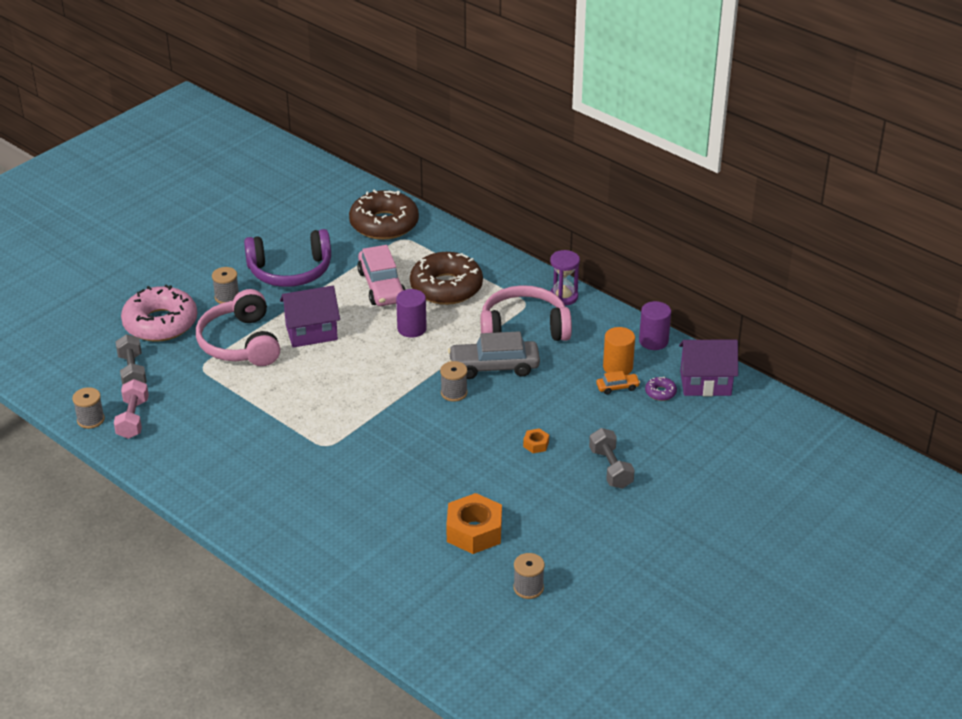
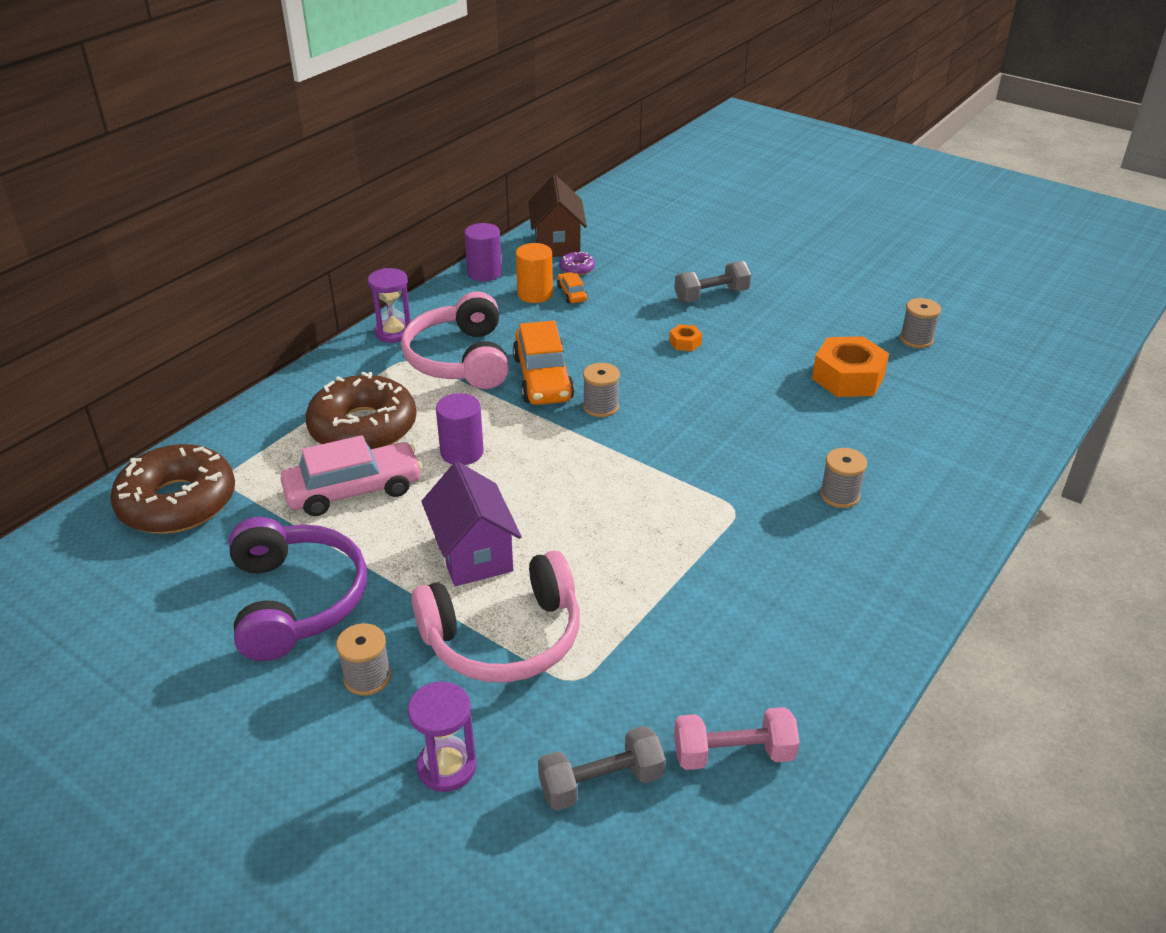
camera: 95 degrees left, 0 degrees up
grey spool [72,387,105,429] -> grey spool moved to [820,448,867,508]
pink donut [121,284,197,342] -> purple hourglass [408,682,476,792]
grey car [448,331,540,379] -> orange car [513,321,575,405]
purple house [679,340,738,396] -> brown house [528,175,587,257]

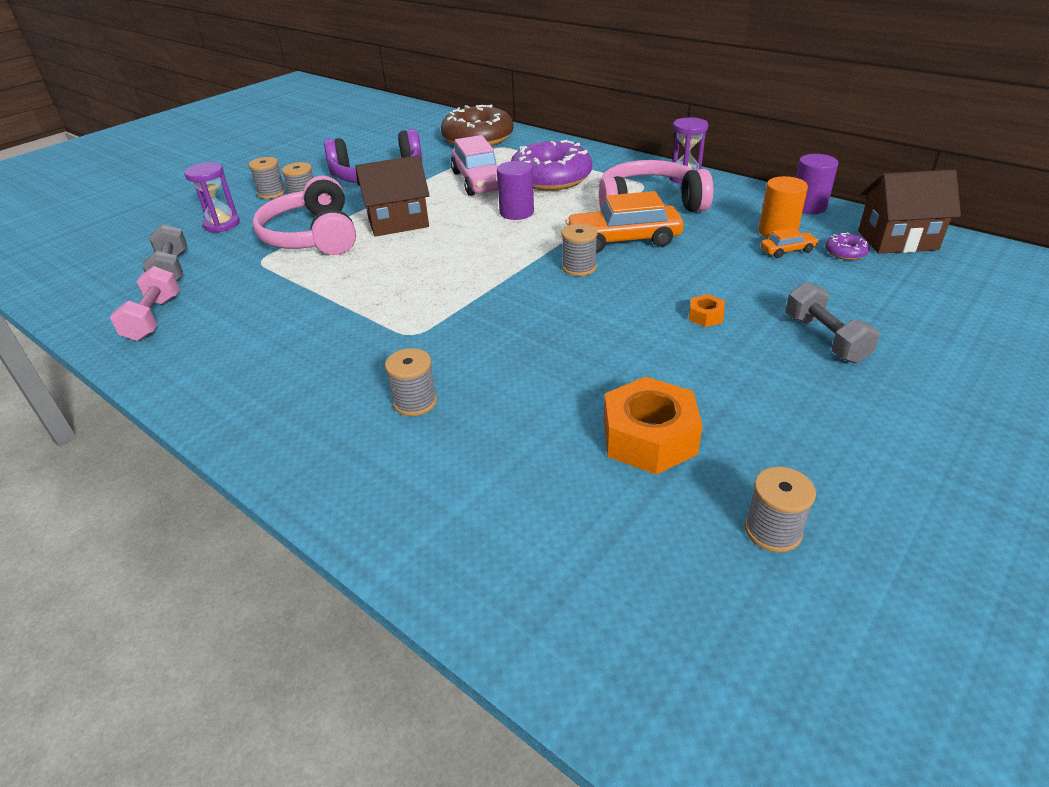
camera: 95 degrees right, 0 degrees up
brown donut [305,371,417,449] -> purple donut [511,140,592,191]
purple house [421,462,522,586] -> brown house [355,155,430,237]
none -> grey spool [248,157,286,199]

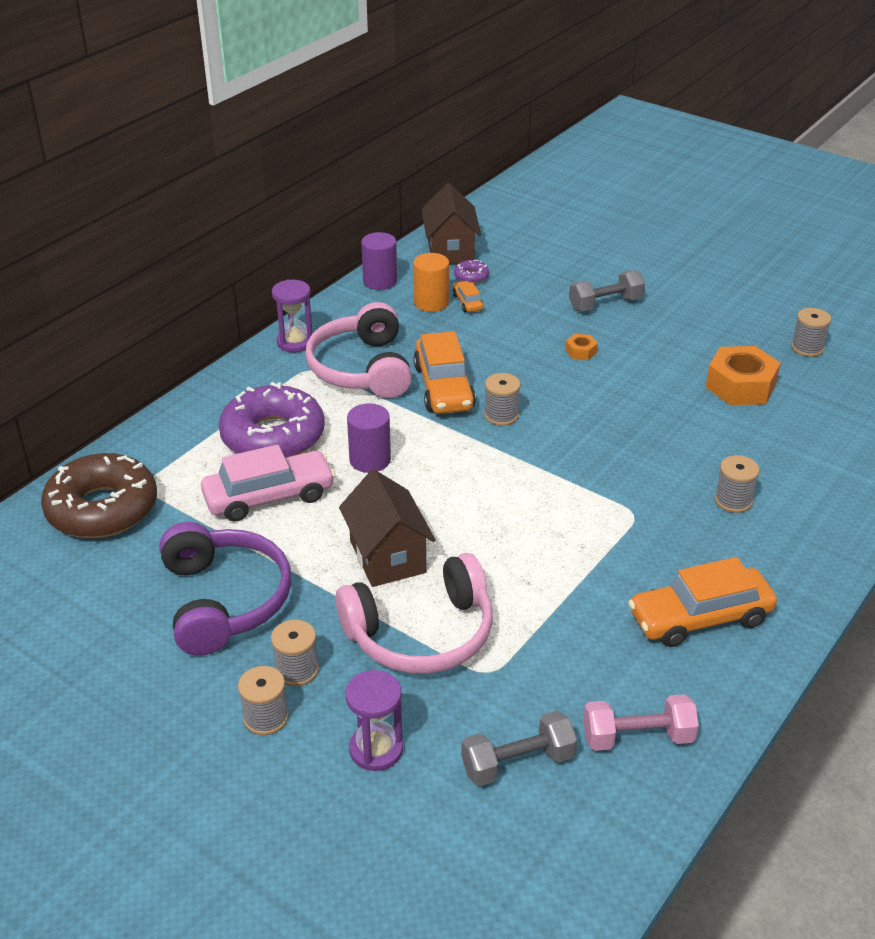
camera: 95 degrees left, 0 degrees up
none -> orange car [628,557,777,647]

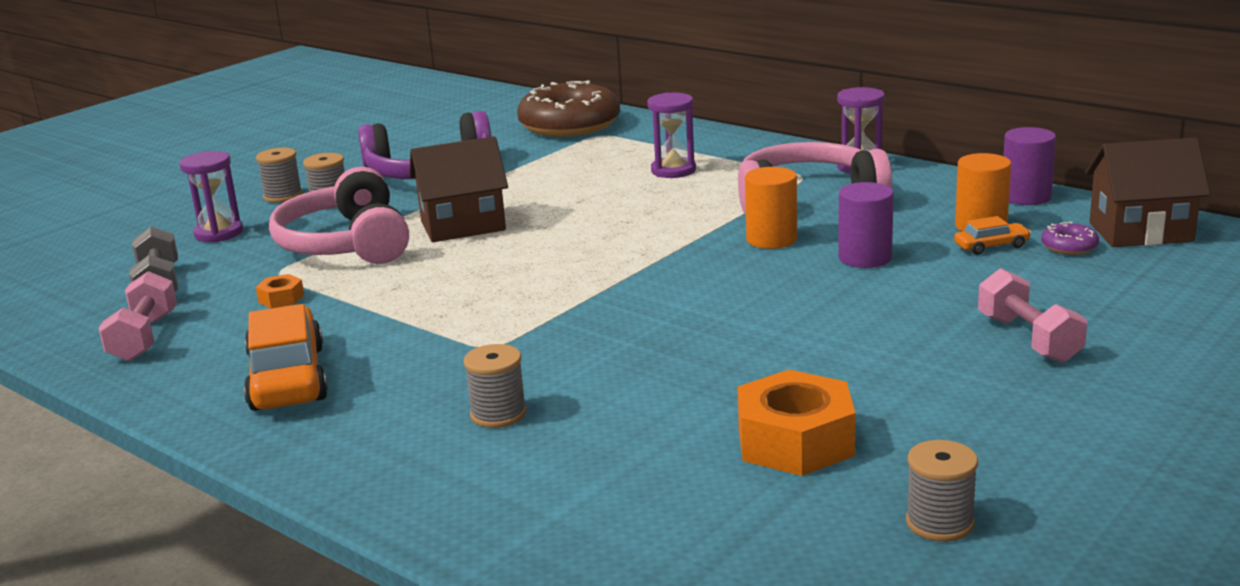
camera: 95 degrees right, 15 degrees down
pink car [201,444,335,522] -> none
purple donut [219,382,325,458] -> purple hourglass [647,92,696,178]
purple cylinder [347,403,391,473] -> purple cylinder moved to [838,182,894,268]
orange car [413,331,476,414] -> orange cylinder [745,167,797,249]
grey spool [484,373,521,426] -> none
orange nut [565,334,598,360] -> orange nut moved to [256,274,304,308]
grey dumbbell [569,270,645,311] -> pink dumbbell [978,268,1087,363]

